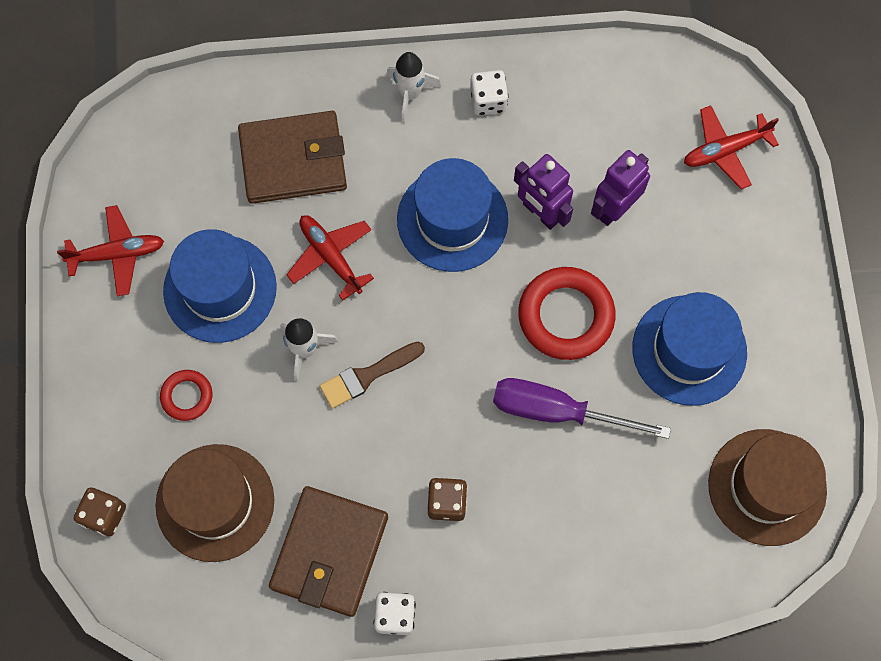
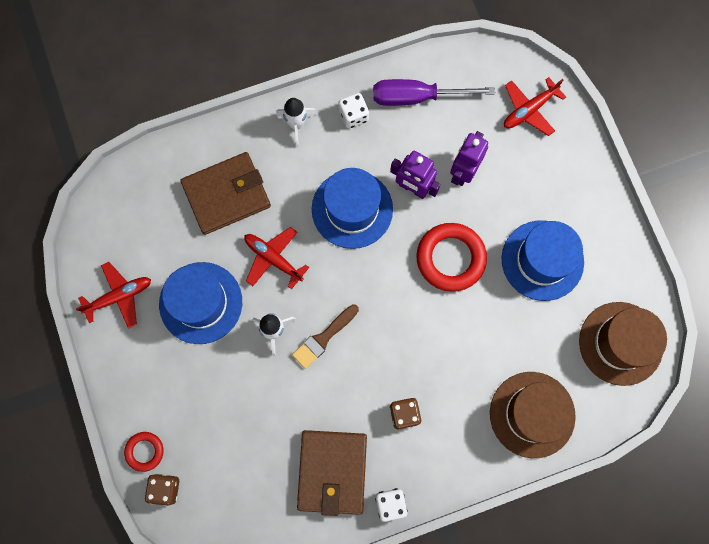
camera: 15 degrees left, 5 degrees up
brown hat [155,444,274,562] -> brown hat moved to [490,372,576,458]
red ring [160,370,212,421] -> red ring moved to [124,432,164,472]
purple screwdriver [493,378,671,439] -> purple screwdriver moved to [373,79,495,106]

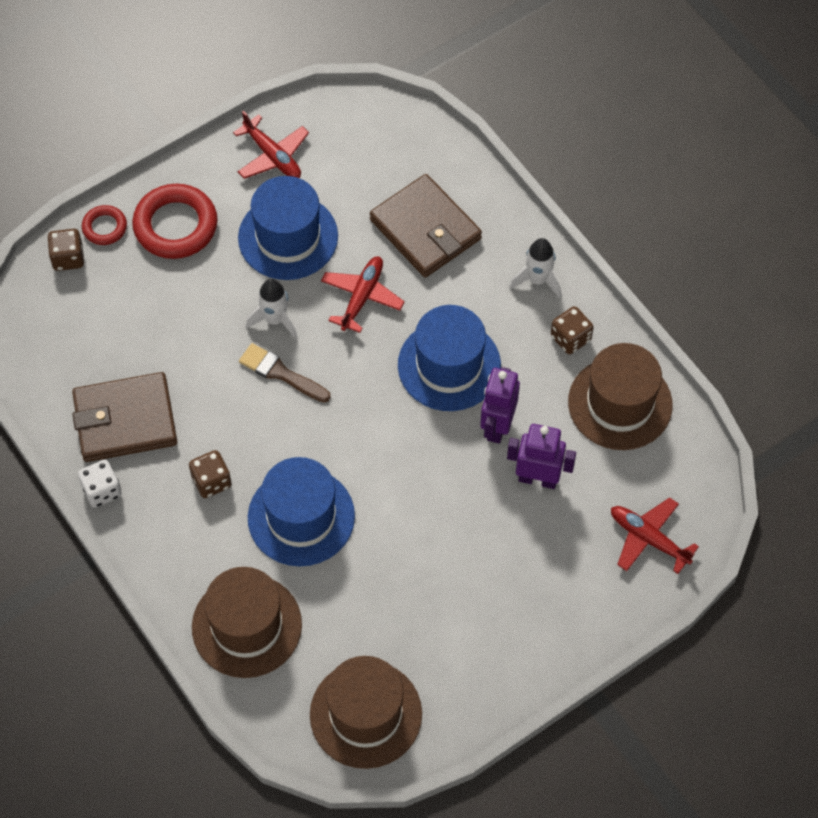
camera: 75 degrees right, 15 degrees down
white dice [338,93,369,129] -> brown dice [551,306,594,354]
purple screwdriver [373,79,495,106] -> brown hat [568,343,673,450]
red ring [416,223,487,292] -> red ring moved to [132,184,218,259]
blue hat [502,220,584,301] -> blue hat moved to [248,457,355,567]

